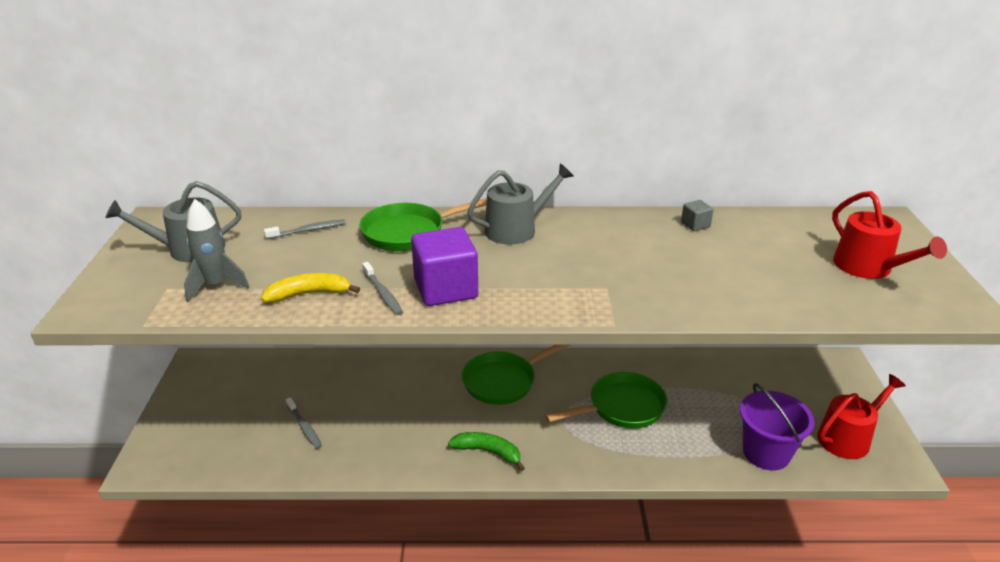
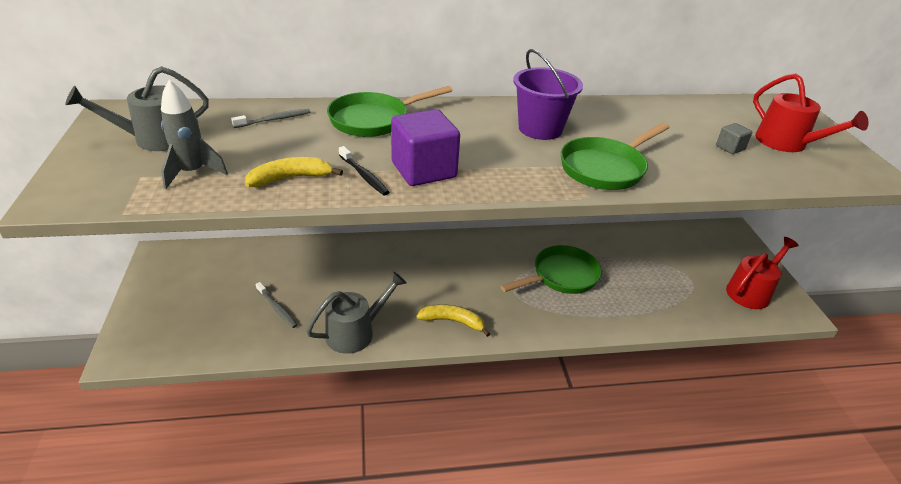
camera: 10 degrees left, 5 degrees up
grey toothbrush [362,262,403,315] -> black toothbrush [339,146,389,195]
green banana [448,432,525,471] -> yellow banana [416,304,490,337]
green pan [462,345,570,405] -> green pan moved to [561,123,670,190]
grey watering can [467,164,573,244] -> grey watering can moved to [306,272,407,354]
grey cube [681,200,714,231] -> grey cube moved to [716,123,752,154]
purple bucket [740,383,815,470] -> purple bucket moved to [513,49,583,140]

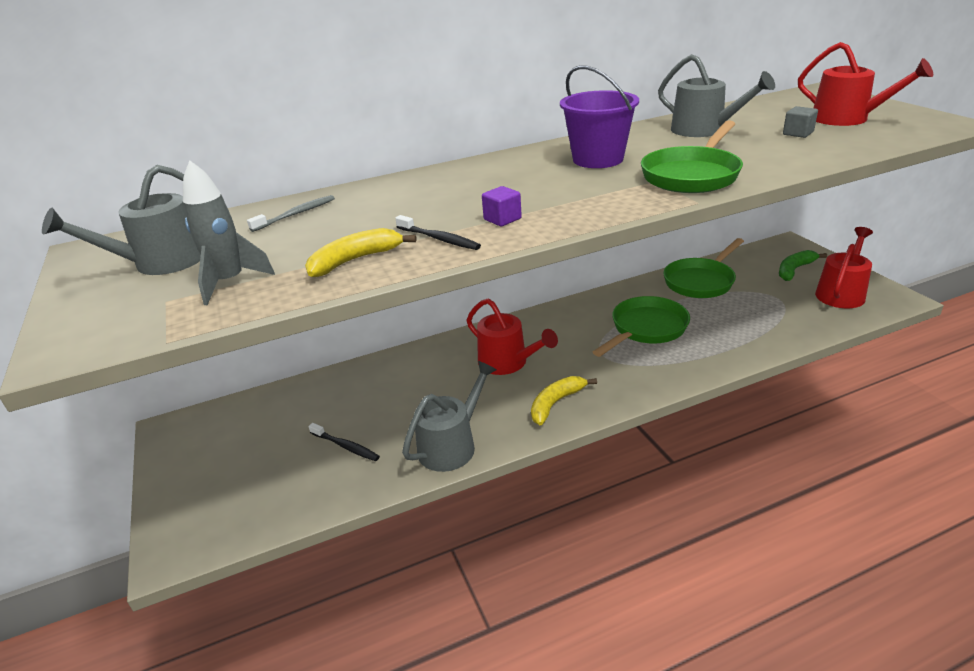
camera: 10 degrees left, 5 degrees down
grey toothbrush [256,282,297,328] -> black toothbrush [308,423,380,461]
green pan [327,86,452,137] -> green pan moved to [663,238,744,298]
purple cube [391,109,460,186] -> purple cube [482,186,522,226], size x0.46
yellow banana [416,304,490,337] -> yellow banana turned 45 degrees counterclockwise [531,376,597,425]
none -> red watering can [466,298,558,375]
none -> grey watering can [658,54,775,137]
none -> green banana [779,250,827,281]

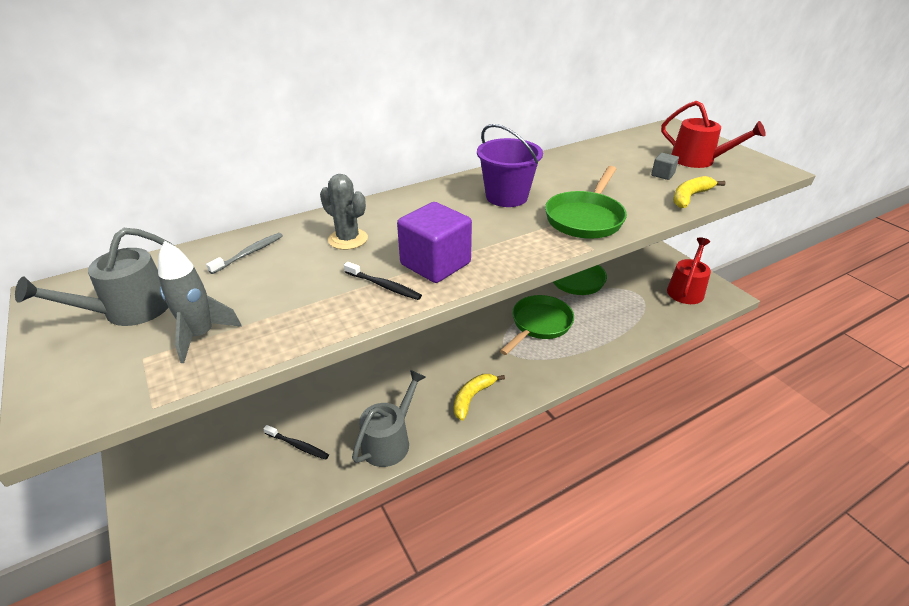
camera: 10 degrees left, 5 degrees up
yellow banana [305,228,416,277] -> yellow banana moved to [673,176,725,208]
red watering can [466,298,558,375] -> none
purple cube [482,186,522,226] -> purple cube [397,202,472,283], size x2.19
grey watering can [658,54,775,137] -> none
green banana [779,250,827,281] -> none
none -> grey cactus [320,174,368,250]

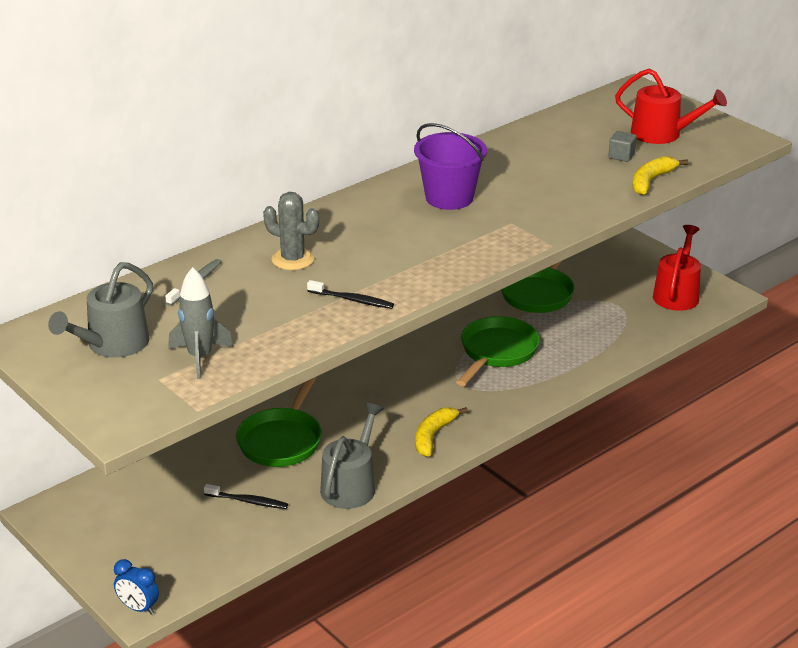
camera: 10 degrees left, 5 degrees down
purple cube [397,202,472,283] -> none
green pan [545,166,627,239] -> green pan moved to [236,377,322,467]
none -> blue clock [114,559,159,615]

